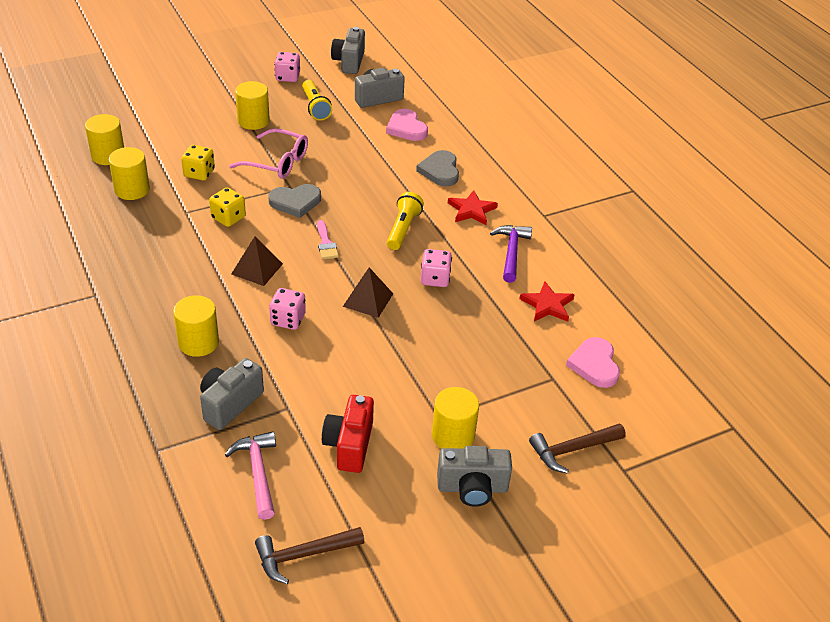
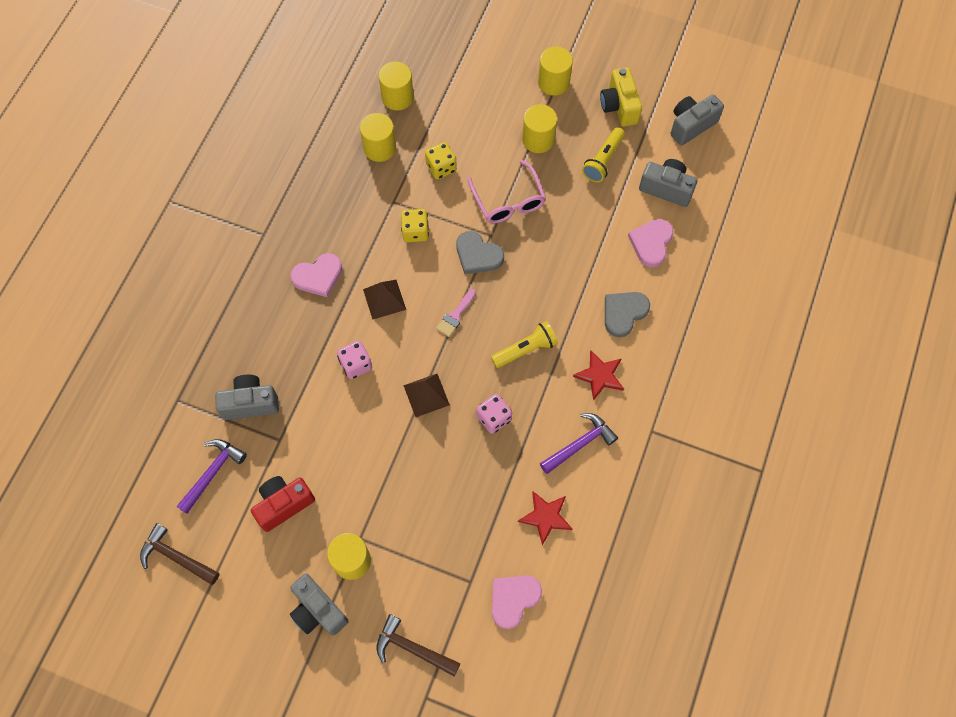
camera: 50 degrees right, 25 degrees up
yellow cylinder [173,295,219,357] -> yellow cylinder moved to [538,47,573,96]
pink hammer [225,431,276,520] -> purple hammer [177,439,247,514]
pink dice [274,52,300,82] -> yellow camera [600,67,642,127]
none -> pink heart [290,253,342,297]

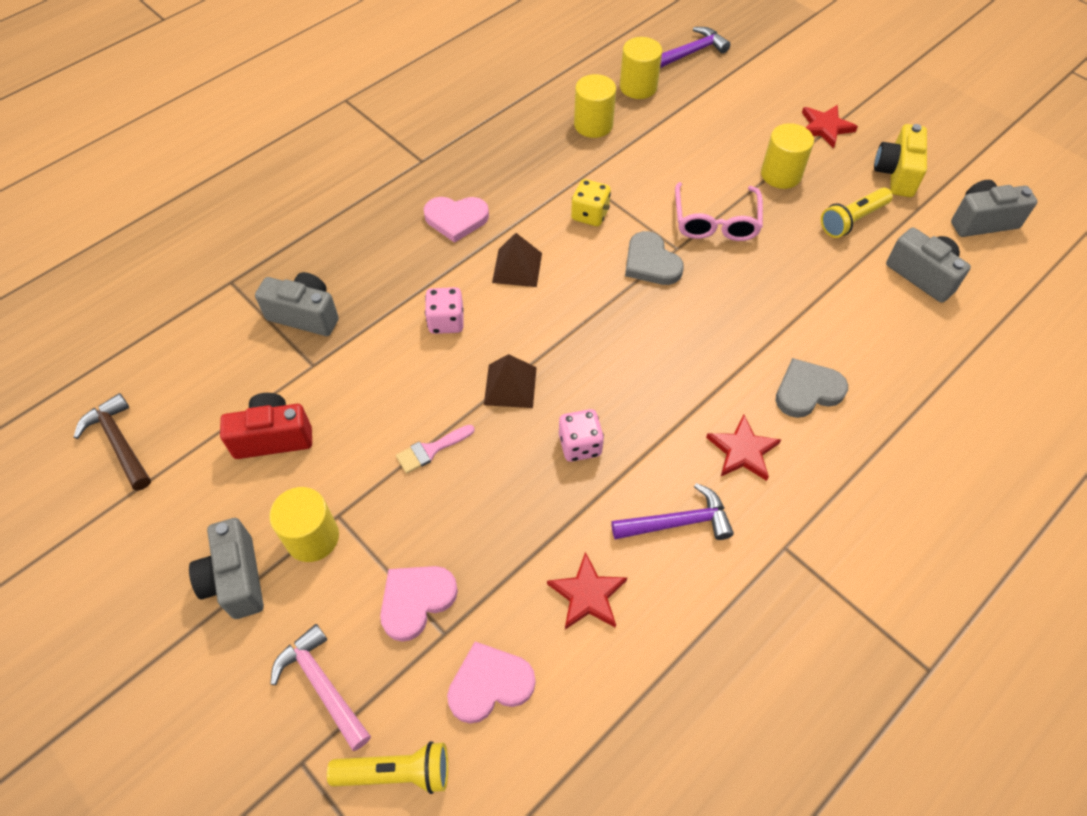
camera: 25 degrees right, 10 degrees down
purple hammer [177,439,247,514] -> purple hammer moved to [660,27,731,68]
brown hammer [376,614,461,676] -> pink hammer [270,624,371,751]
yellow dice [425,142,457,179] -> none
pink brush [436,289,476,337] -> pink brush moved to [396,425,475,474]
yellow flashlight [491,321,558,368] -> yellow flashlight moved to [327,741,448,794]
yellow cylinder [538,47,573,96] -> red star [802,105,858,148]
pink heart [628,219,674,267] -> pink heart moved to [380,566,458,642]

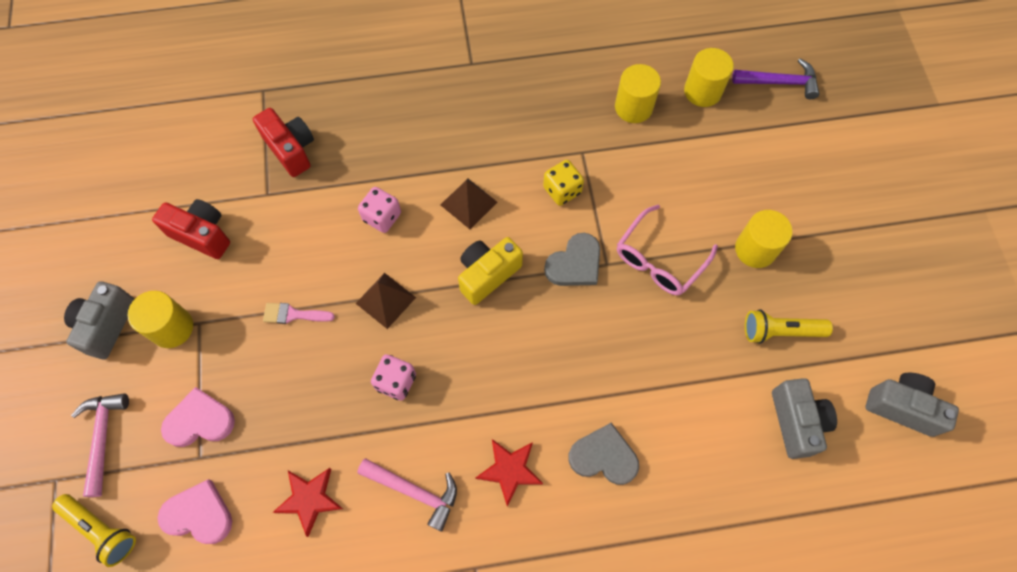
camera: 35 degrees right, 10 degrees up
brown hammer [74,393,151,491] -> none
grey camera [255,272,339,336] -> red camera [253,108,314,177]
pink heart [424,197,489,243] -> none
purple hammer [611,483,734,540] -> pink hammer [357,458,457,532]
grey heart [625,231,684,285] -> grey heart turned 135 degrees counterclockwise [544,233,600,286]
red star [802,105,858,148] -> none
yellow camera [874,124,927,197] -> yellow camera moved to [458,237,523,305]

